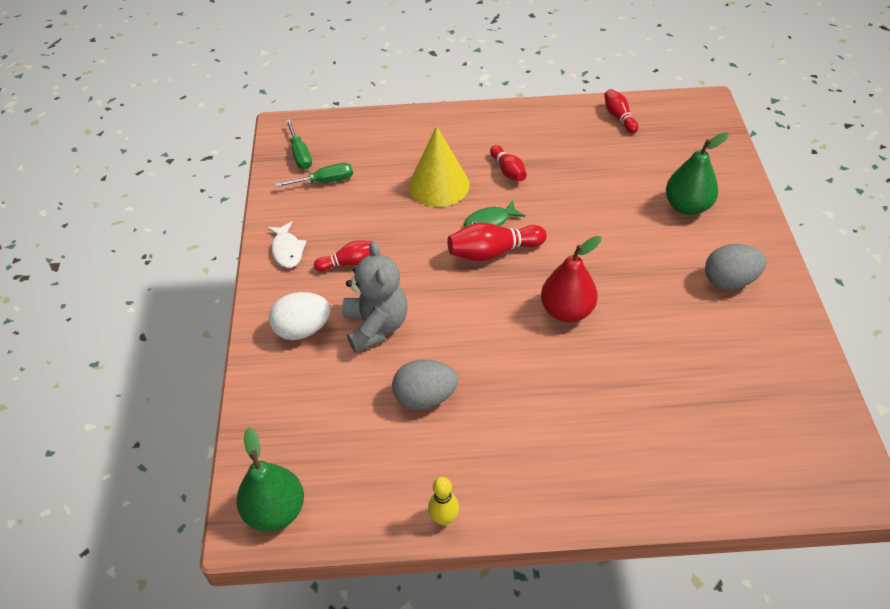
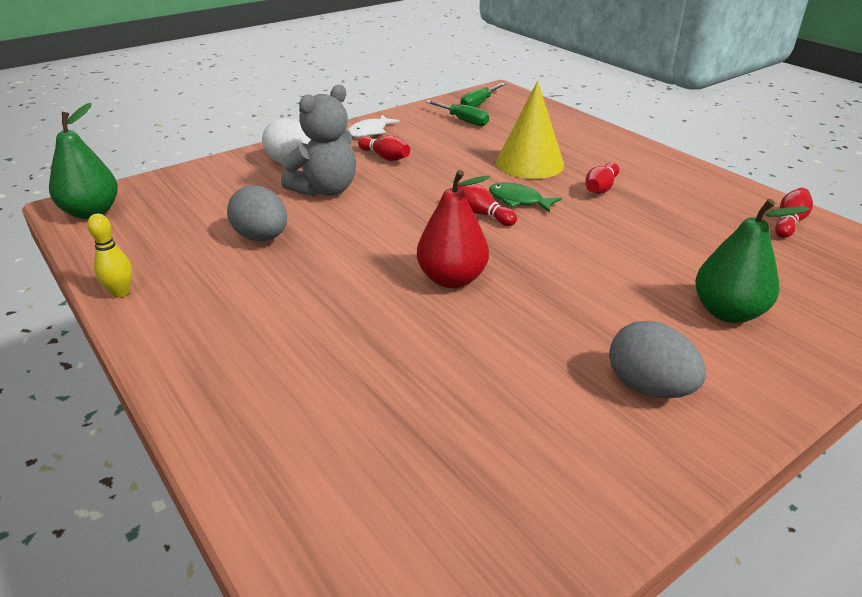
camera: 55 degrees right, 15 degrees down
red bowling pin [447,223,547,262] -> red bowling pin [458,182,517,226], size x0.63

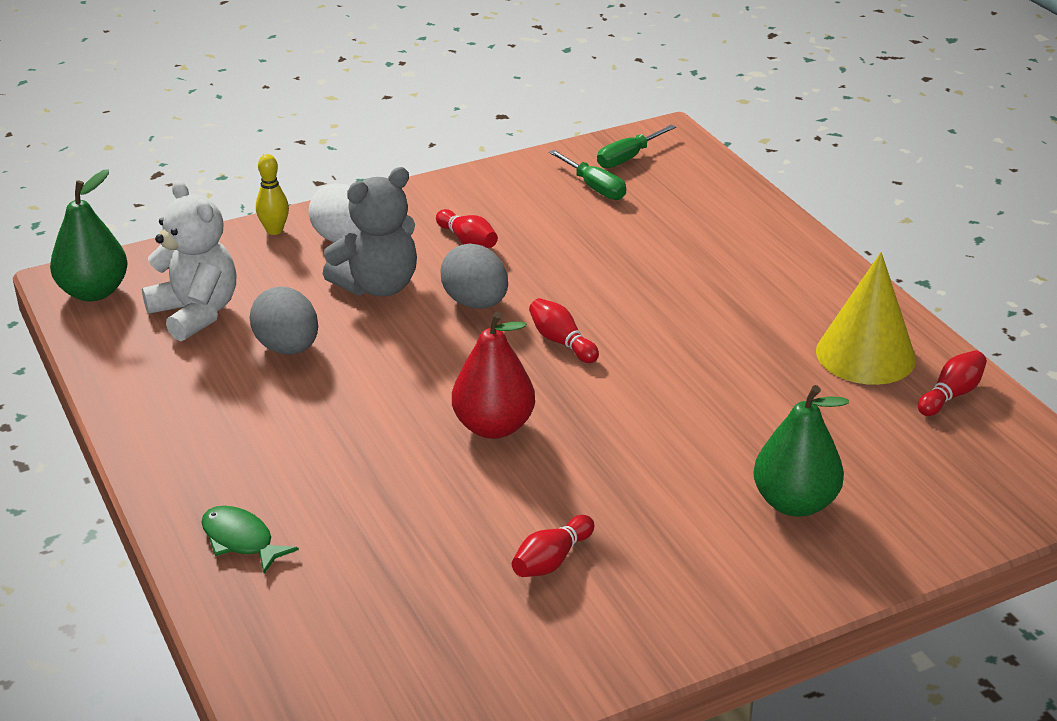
camera: 10 degrees right, 0 degrees up
yellow bowling pin [87,214,132,298] -> yellow bowling pin moved to [256,154,289,235]
white fish [348,115,400,137] -> none
green fish [489,183,562,213] -> green fish moved to [201,506,299,574]
yellow cone [496,81,564,179] -> yellow cone moved to [816,252,916,385]
red bowling pin [586,162,619,194] -> red bowling pin moved to [512,515,594,577]
grey egg [609,321,706,398] -> grey egg moved to [440,243,508,309]
none -> white teddy bear [142,180,236,341]

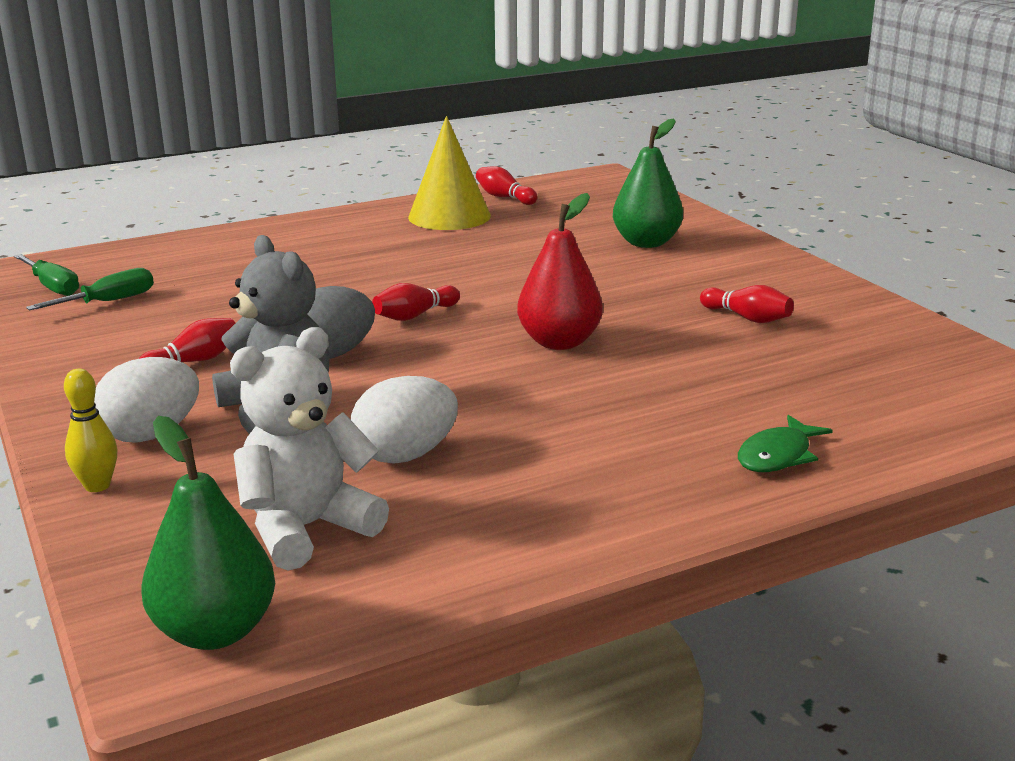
camera: 90 degrees left, 10 degrees down
grey egg [249,286,318,355] -> white egg [351,376,458,464]

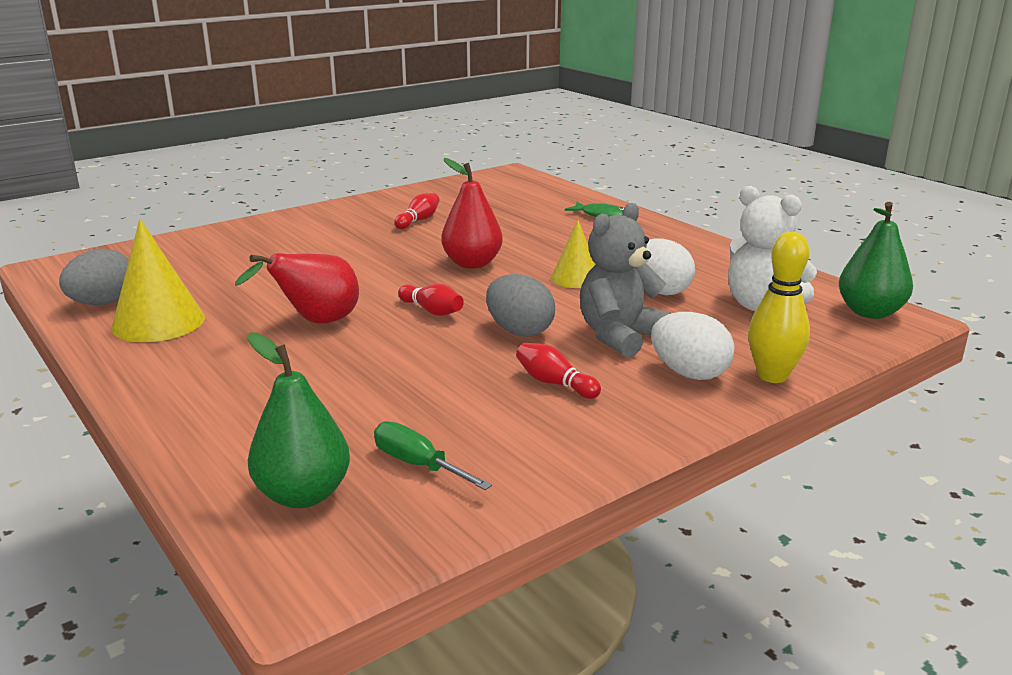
camera: 100 degrees left, 0 degrees up
green screwdriver [14,254,79,296] -> none
yellow bowling pin [64,369,118,492] -> yellow bowling pin [748,232,810,383], size x1.58
red bowling pin [476,167,538,205] -> grey egg [59,249,129,305]
green pear [613,118,683,248] -> green pear moved to [247,332,350,508]
none -> red pear [235,253,359,324]
none -> yellow cone [551,220,596,288]

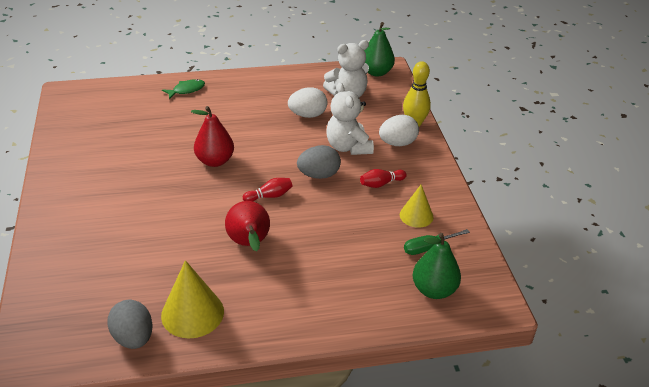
camera: 65 degrees left, 15 degrees up
red bowling pin [394,193,440,229] -> none
yellow cone [551,220,596,288] -> yellow cone moved to [400,185,434,228]
grey teddy bear [580,203,671,358] -> white teddy bear [326,83,374,155]

